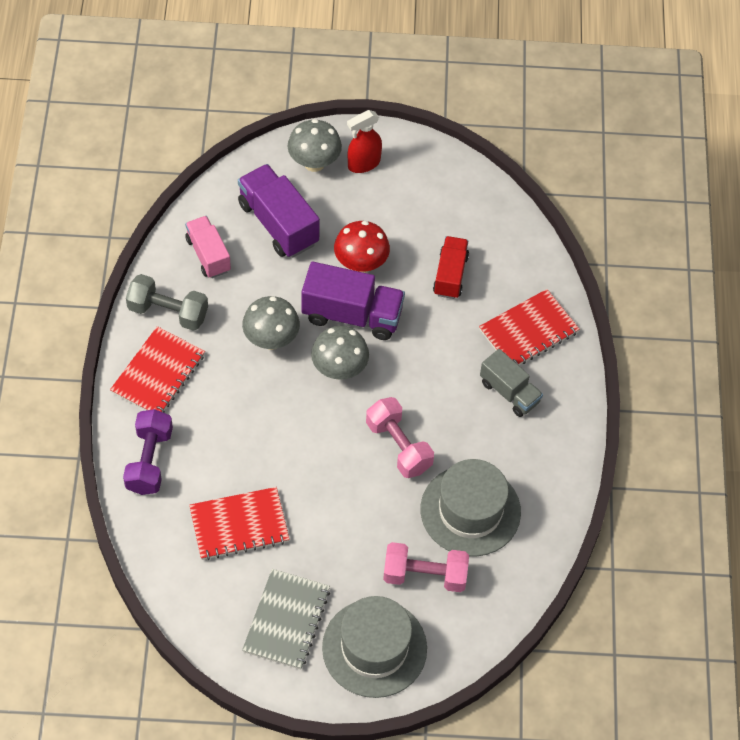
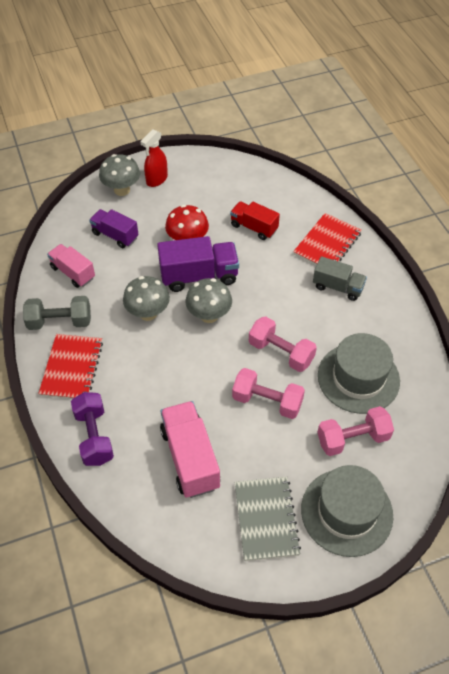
camera: 20 degrees left, 5 degrees down
red notebook [189,487,290,560] -> pink truck [160,401,220,498]
purple truck [238,164,320,258] -> purple truck [89,209,138,248], size x0.64
red truck [433,236,469,299] -> red truck turned 45 degrees counterclockwise [230,201,280,240]
none -> pink dumbbell [232,368,305,419]

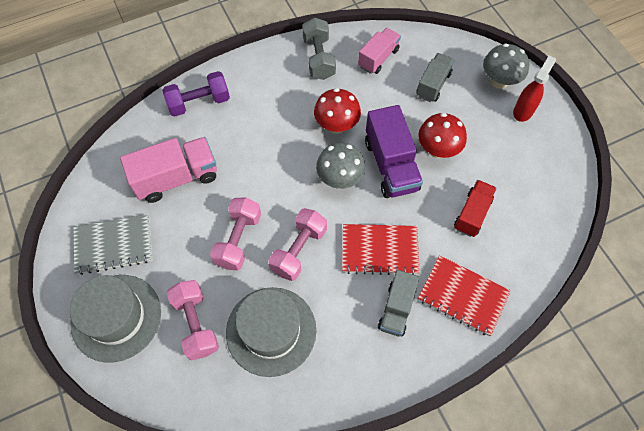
camera: 85 degrees right, 10 degrees up
red notebook [38,334,103,399] -> red notebook moved to [342,224,420,275]
purple truck [89,209,138,248] -> grey truck [416,53,454,102]
grey mushroom [123,276,170,321] -> red mushroom [314,88,361,134]
red spray bottle [140,130,168,187] -> red spray bottle turned 90 degrees clockwise [513,55,556,122]

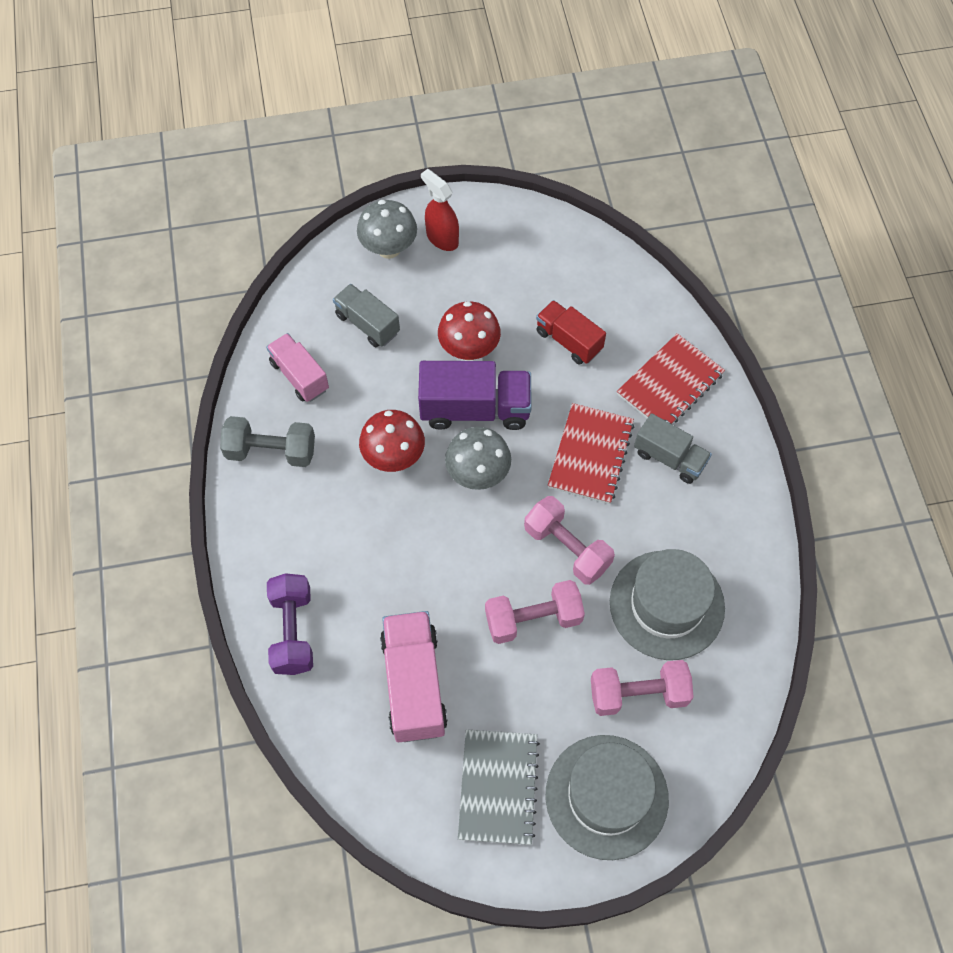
camera: 75 degrees left, 0 degrees up
pink dumbbell [210,198,261,270] -> pink dumbbell turned 45 degrees counterclockwise [485,580,585,644]

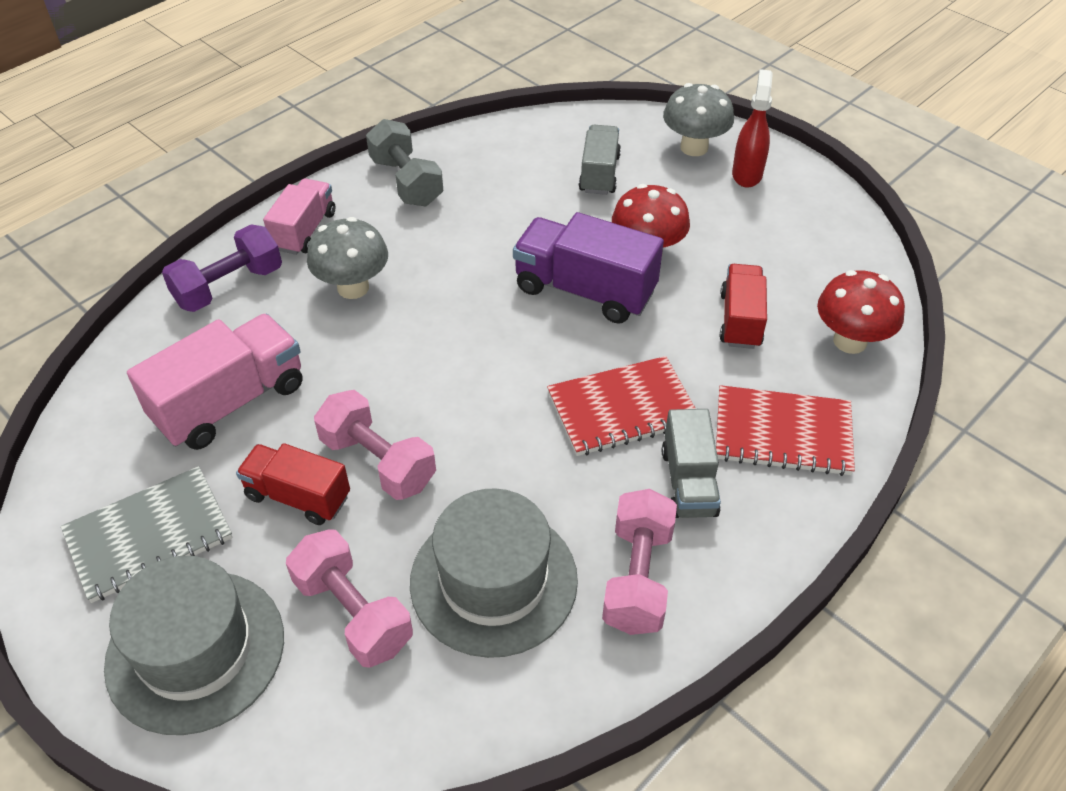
camera: 55 degrees right, 15 degrees down
pink truck [266,333,329,402] -> pink truck moved to [263,178,335,255]
red mushroom [359,410,425,472] -> red mushroom moved to [817,270,905,354]
purple truck [418,361,532,430] -> purple truck turned 150 degrees clockwise [513,212,664,324]
grey mushroom [445,427,511,490] -> grey mushroom moved to [307,217,388,299]
pink dumbbell [524,496,615,585] -> pink dumbbell moved to [602,489,677,635]
none -> red truck [236,443,350,525]

